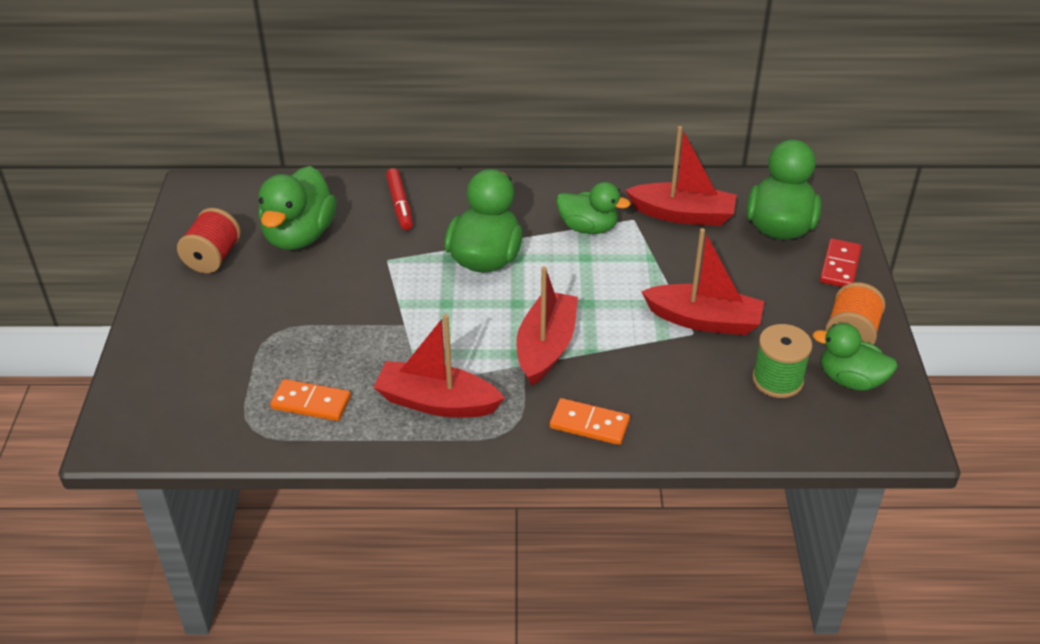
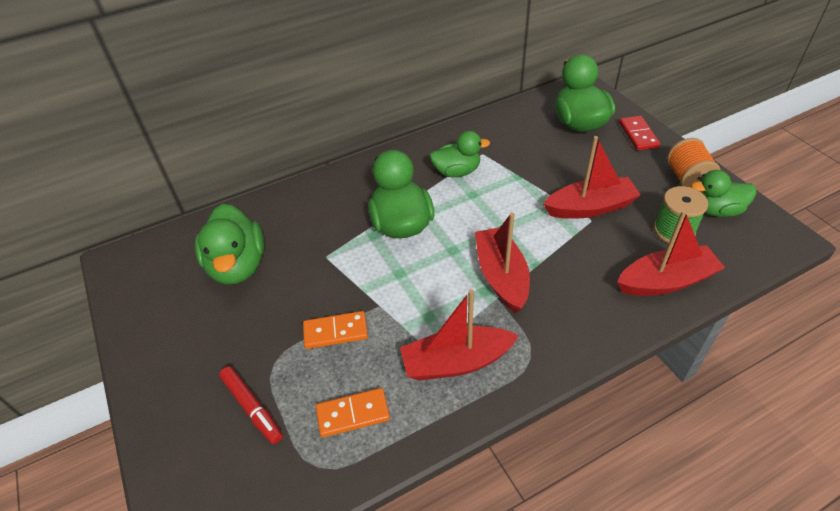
camera: 25 degrees left, 5 degrees up
red spool [177,208,241,273] -> none
red marker [386,168,413,230] -> red marker moved to [219,366,283,444]
orange domino [550,398,630,445] -> orange domino moved to [303,311,368,349]
red boat [626,126,737,226] -> red boat moved to [617,210,725,296]

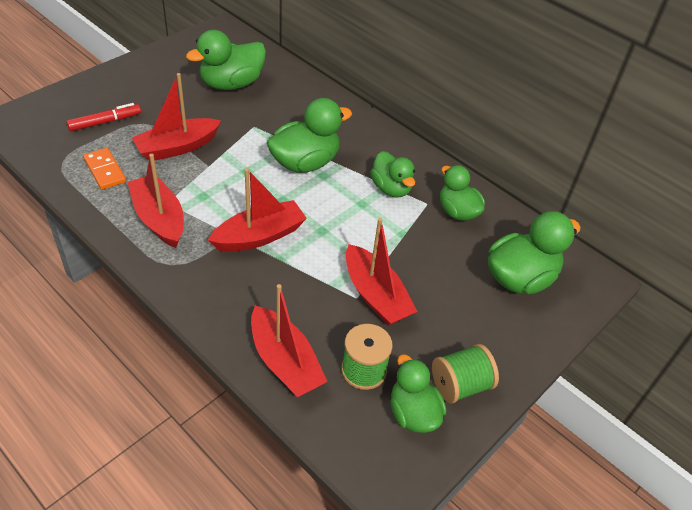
camera: 65 degrees right, 0 degrees up
red marker [219,366,283,444] -> red marker turned 150 degrees counterclockwise [67,103,141,131]
orange domino [303,311,368,349] -> red boat [132,73,221,160]
red domino [619,116,660,150] -> none
orange spool [667,138,721,187] -> green spool [432,344,499,403]
none -> green duck [440,165,485,221]

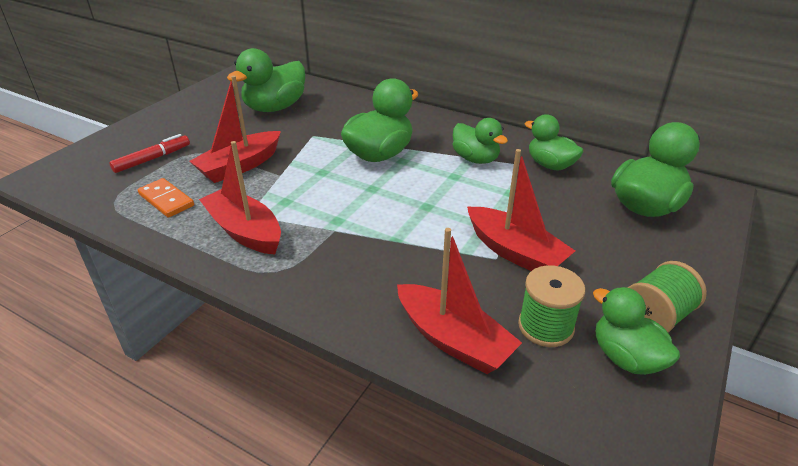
camera: 10 degrees left, 10 degrees down
red boat [208,168,307,252] -> none

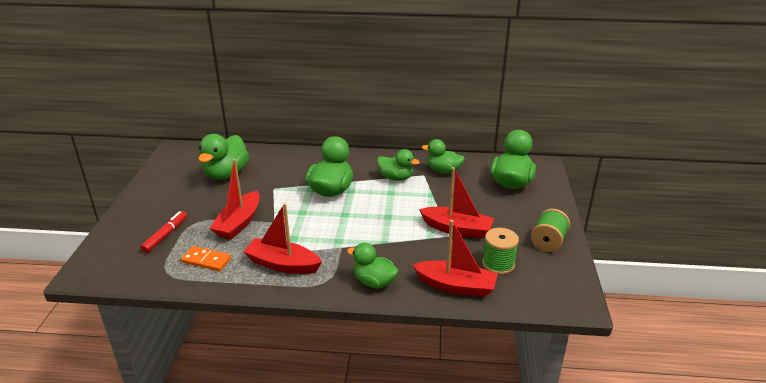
camera: 25 degrees left, 5 degrees down
green duck [593,287,680,375] -> green duck moved to [347,243,398,289]

